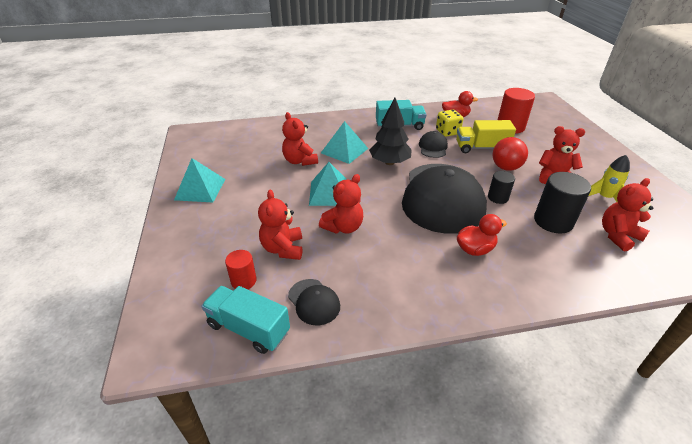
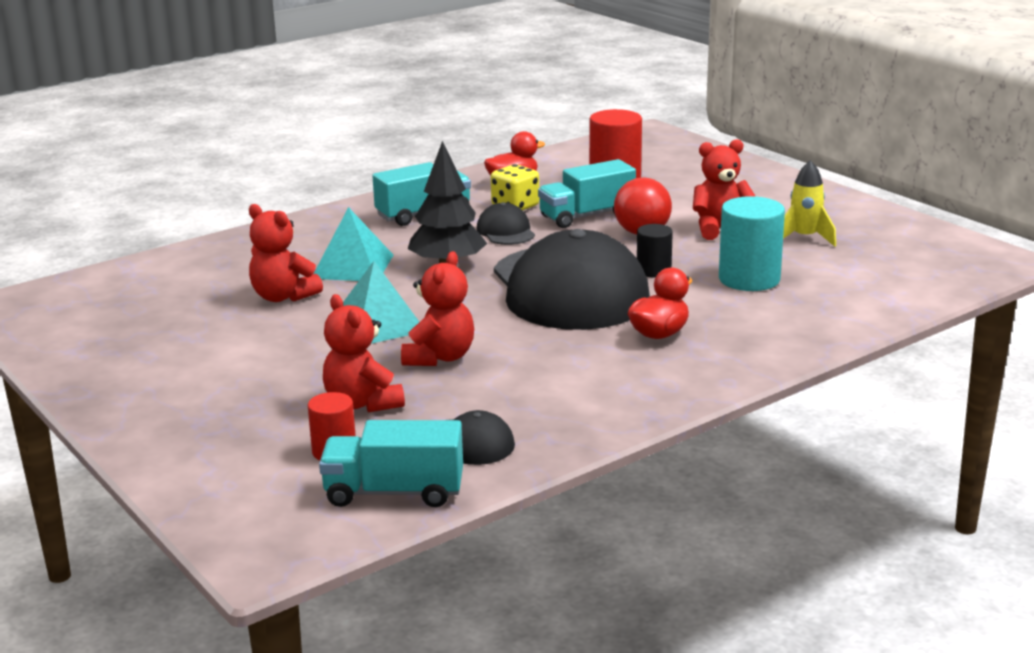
camera: 25 degrees left, 15 degrees down
turquoise pyramid [174,158,225,203] -> none
yellow truck [456,120,516,153] -> turquoise truck [538,159,636,228]
black cylinder [534,172,591,234] -> turquoise cylinder [719,196,785,291]
red teddy bear [602,178,653,252] -> none

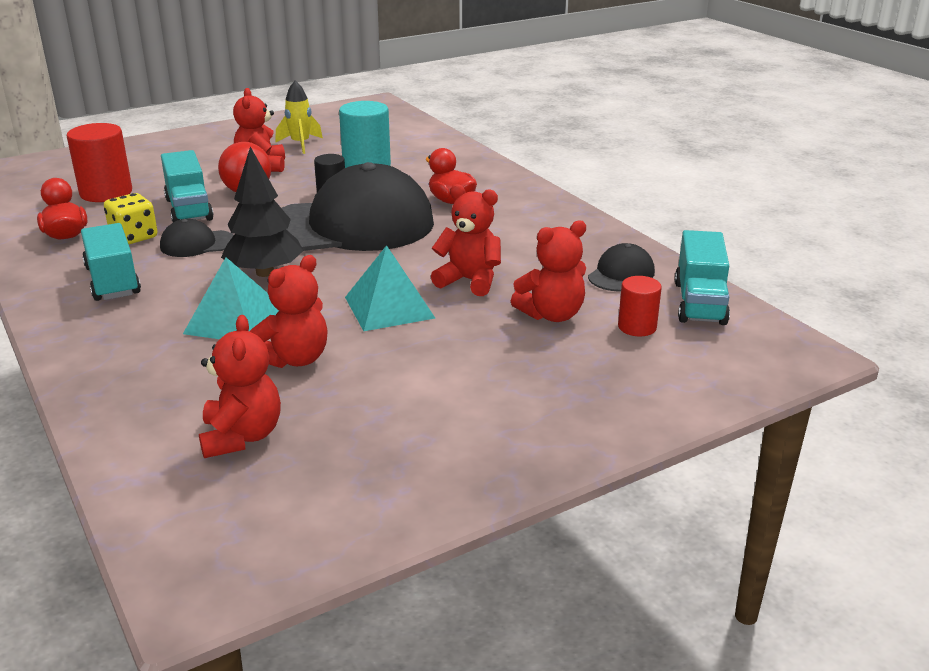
camera: 85 degrees left, 5 degrees up
none -> red teddy bear [199,315,281,458]

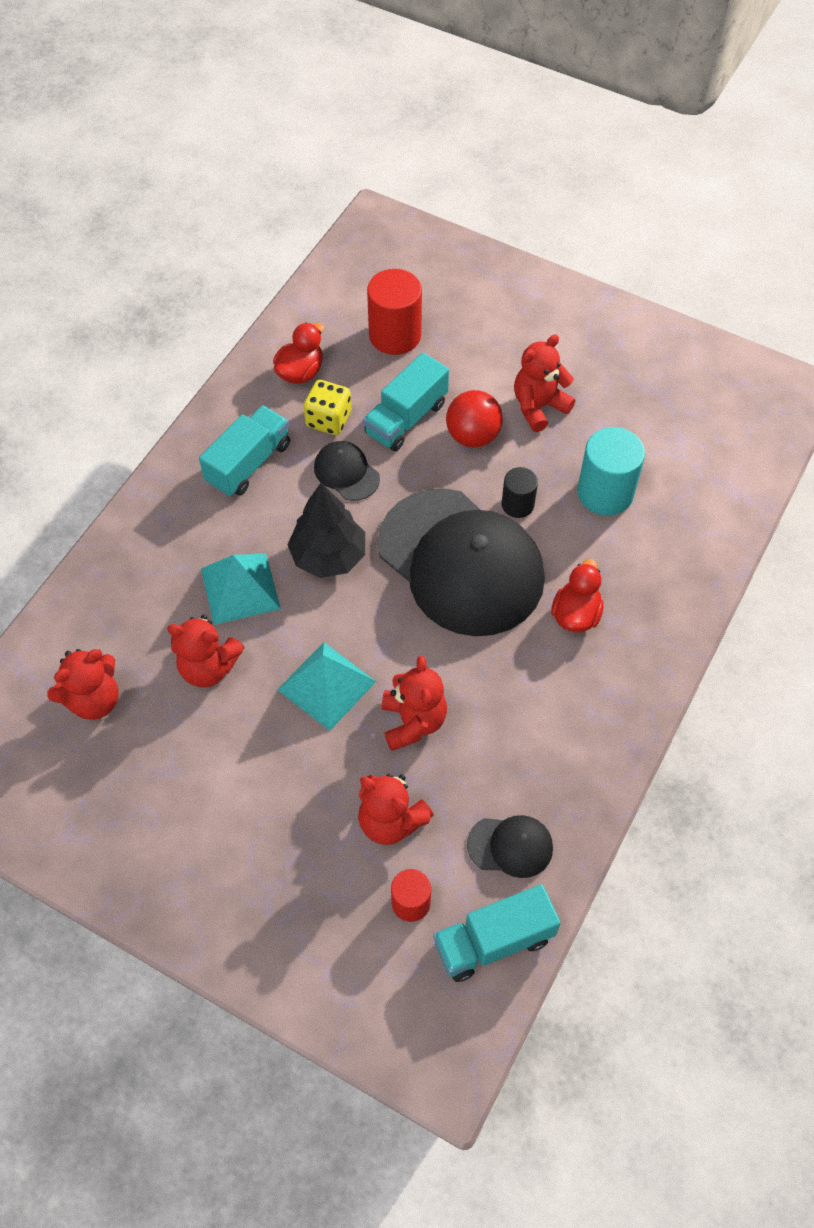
camera: 60 degrees right, 30 degrees up
yellow rocket [275,81,323,154] -> none

